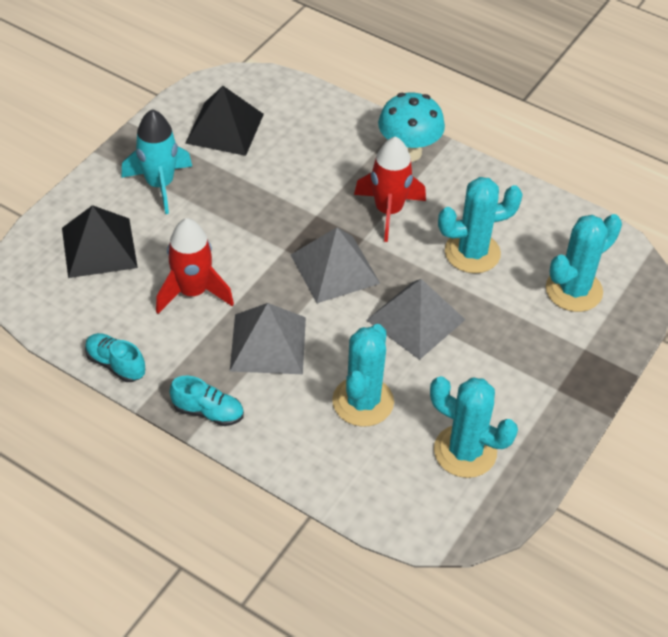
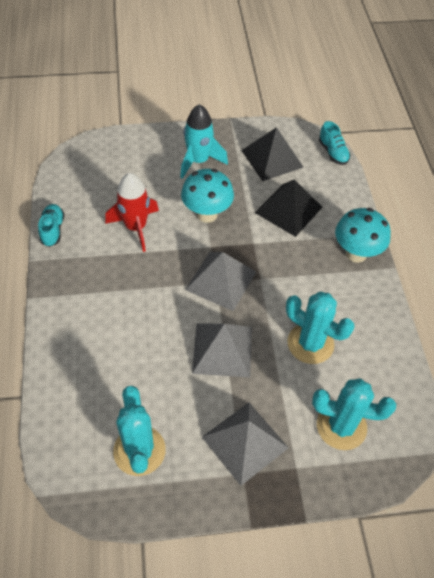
camera: 50 degrees right, 5 degrees up
black pyramid [62,205,138,278] -> black pyramid moved to [255,179,322,237]
turquoise shoe [170,376,244,426] -> turquoise shoe moved to [319,121,351,165]
grey pyramid [230,303,306,374] -> grey pyramid moved to [202,402,289,486]
turquoise cactus [332,324,394,427] -> none
red rocket [354,136,426,242] -> none
none -> turquoise mushroom [181,169,234,223]

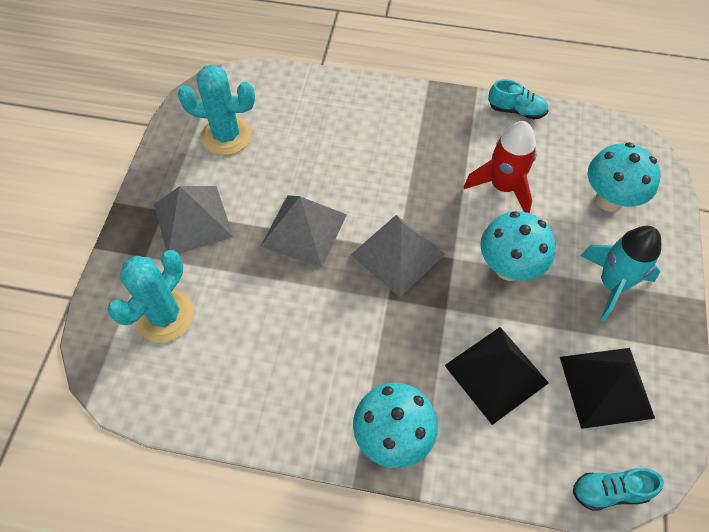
camera: 110 degrees right, 5 degrees up
turquoise cactus [286,292,355,364] -> none
none -> turquoise mushroom [588,142,661,212]

